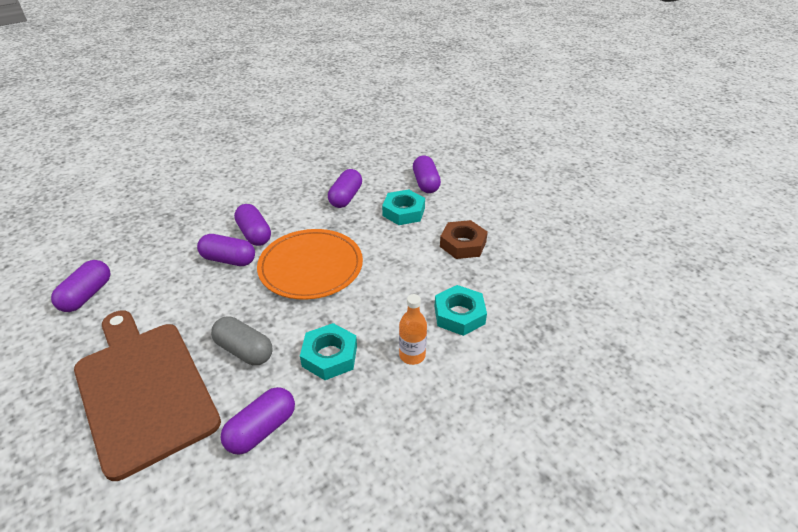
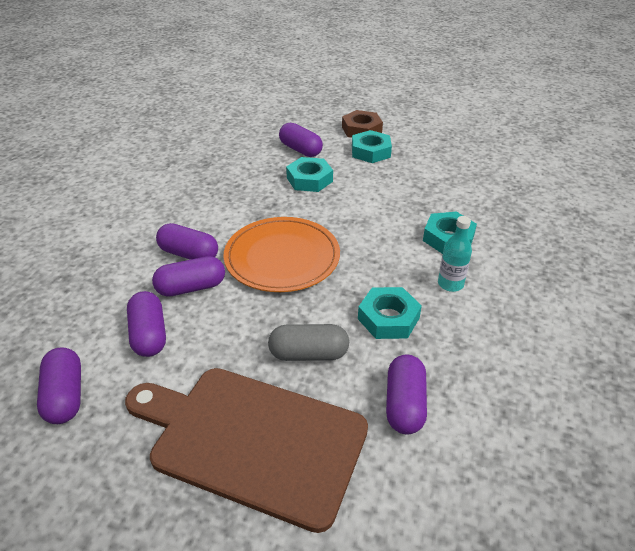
camera: 35 degrees left, 0 degrees up
purple capsule [328,169,362,208] -> purple capsule moved to [127,291,166,357]
orange bottle [399,294,427,365] -> turquoise bottle [438,216,472,292]
brown nut [440,220,488,259] -> brown nut moved to [342,110,383,138]
none -> turquoise nut [352,130,392,163]

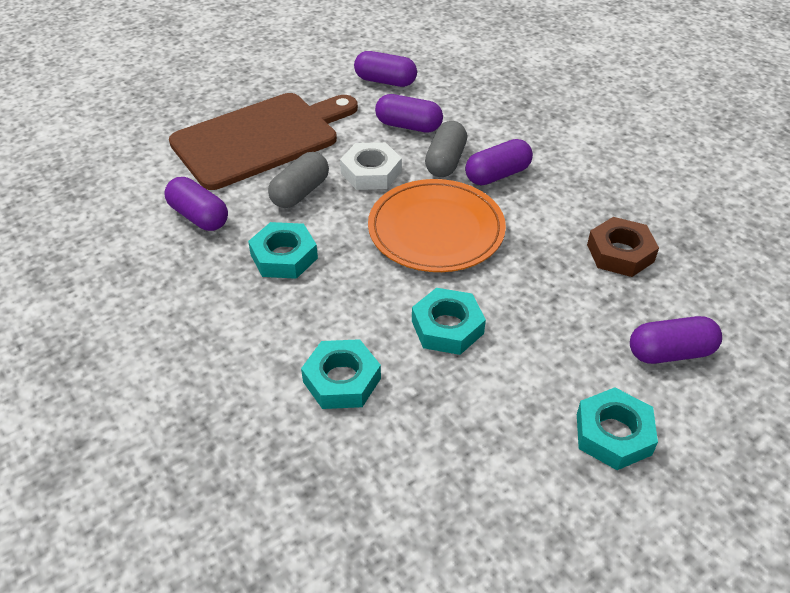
camera: 125 degrees right, 5 degrees up
purple capsule [152,256,225,297] -> grey capsule [425,121,467,177]
turquoise nut [286,157,333,192] -> turquoise nut moved to [412,288,486,355]
brown nut [342,110,383,138] -> brown nut moved to [587,217,659,277]
turquoise bottle [438,216,472,292] -> none
none -> white nut [340,142,402,190]

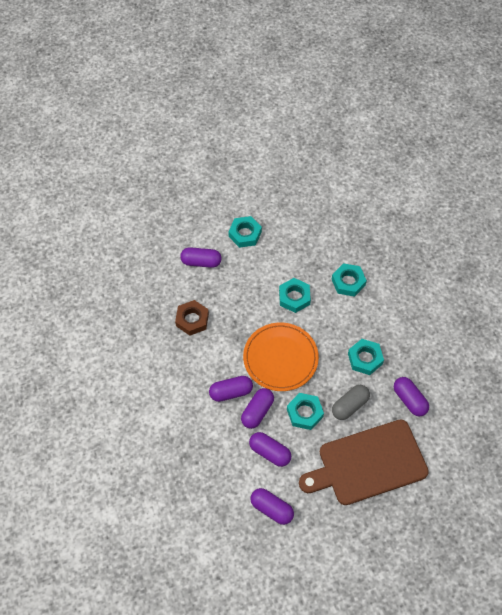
camera: 165 degrees left, 15 degrees up
white nut [340,142,402,190] -> turquoise nut [287,393,324,430]
grey capsule [425,121,467,177] -> purple capsule [241,388,274,429]

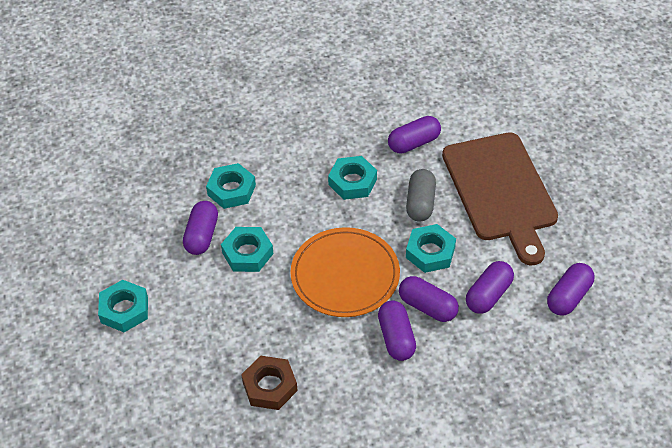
camera: 85 degrees left, 10 degrees down
purple capsule [180,247,221,268] -> purple capsule moved to [183,201,218,255]
grey capsule [332,385,370,420] -> grey capsule turned 45 degrees clockwise [406,169,436,222]

